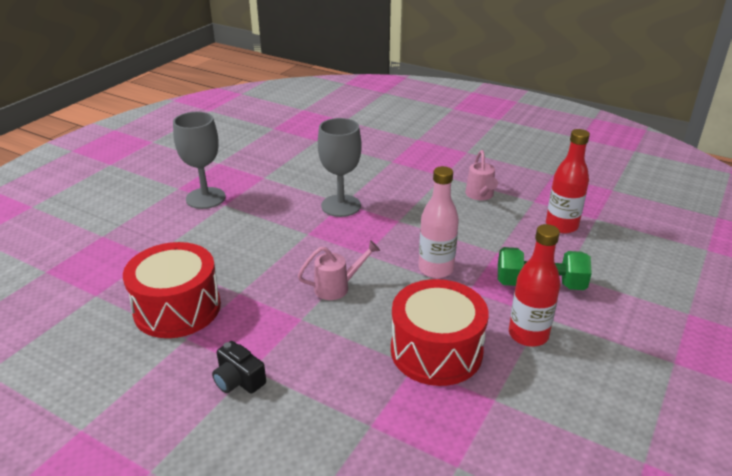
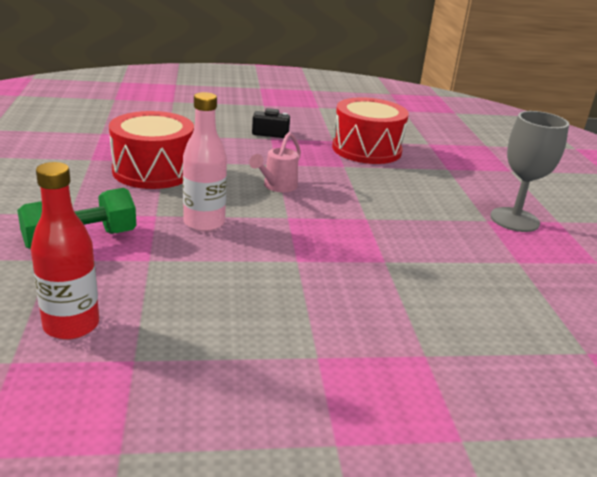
camera: 140 degrees right, 5 degrees down
grey goblet [318,118,362,217] -> none
pink watering can [465,150,498,200] -> none
red bottle [509,224,561,347] -> none

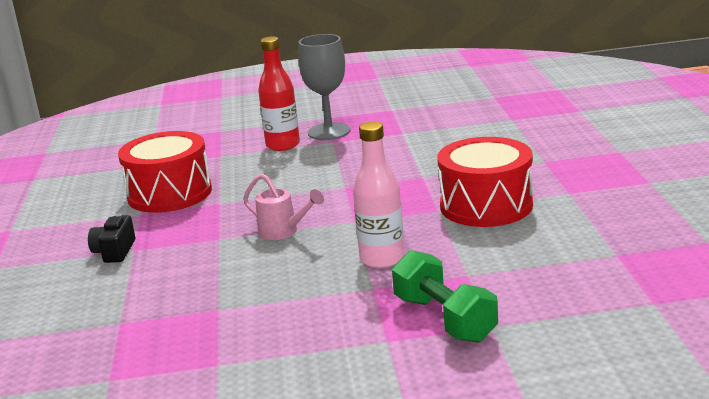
camera: 85 degrees left, 5 degrees down
red bottle [31,162,99,340] -> red bottle moved to [258,37,300,151]
red drum [109,111,194,189] -> red drum moved to [437,137,533,227]

